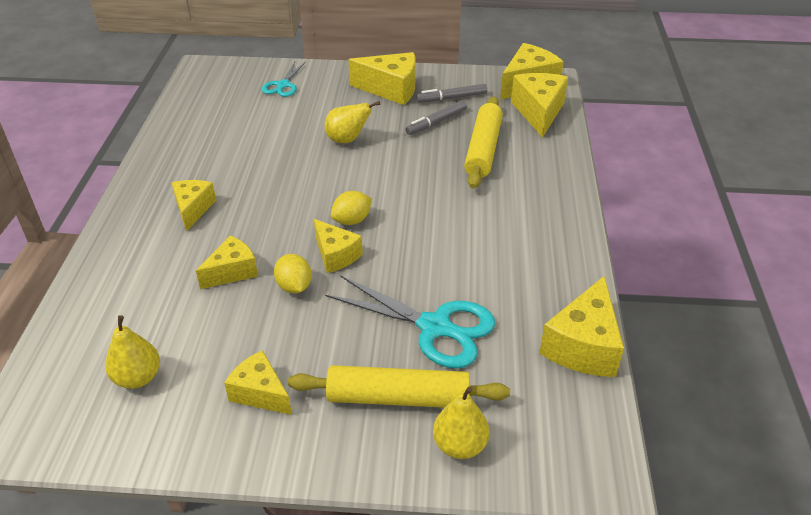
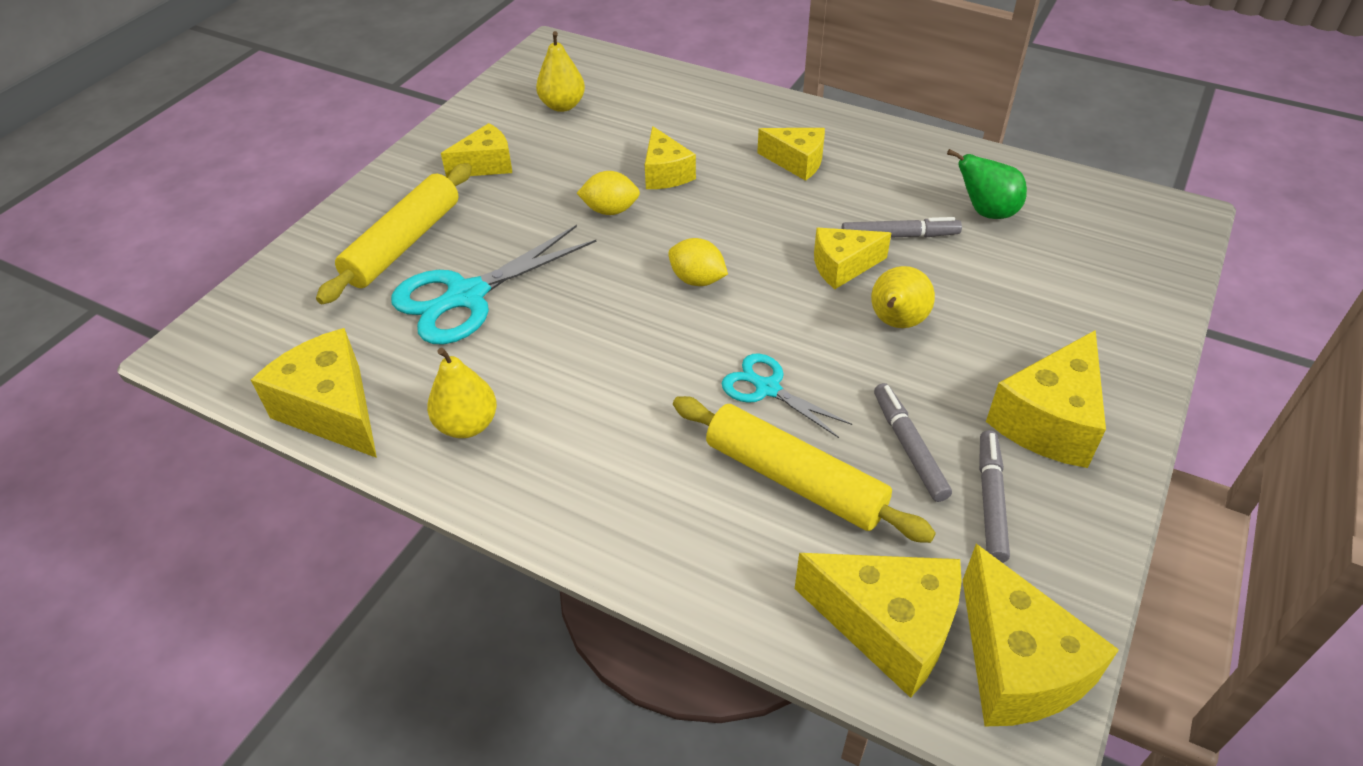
camera: 115 degrees right, 5 degrees up
turquoise scissors [262,62,306,97] -> turquoise scissors moved to [721,354,852,438]
yellow cheese [314,219,363,273] -> yellow cheese moved to [814,228,891,289]
yellow lemon [331,191,372,225] -> yellow lemon turned 45 degrees counterclockwise [668,238,728,286]
yellow pear [433,386,489,459] -> yellow pear moved to [427,348,497,438]
none -> grey marker [841,217,962,238]
none -> green pear [947,149,1027,219]

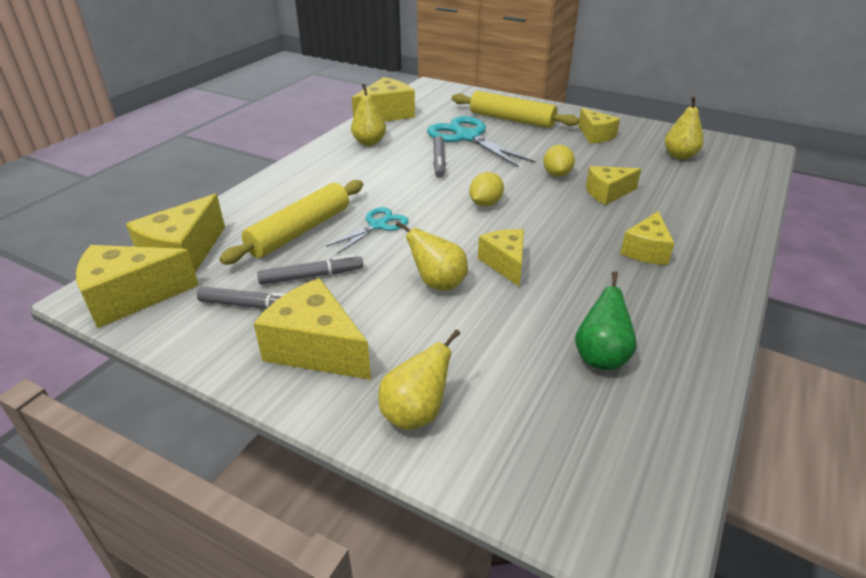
camera: 90 degrees right, 10 degrees down
grey marker [841,217,962,238] -> grey marker moved to [433,136,446,178]
none -> yellow pear [378,329,460,430]

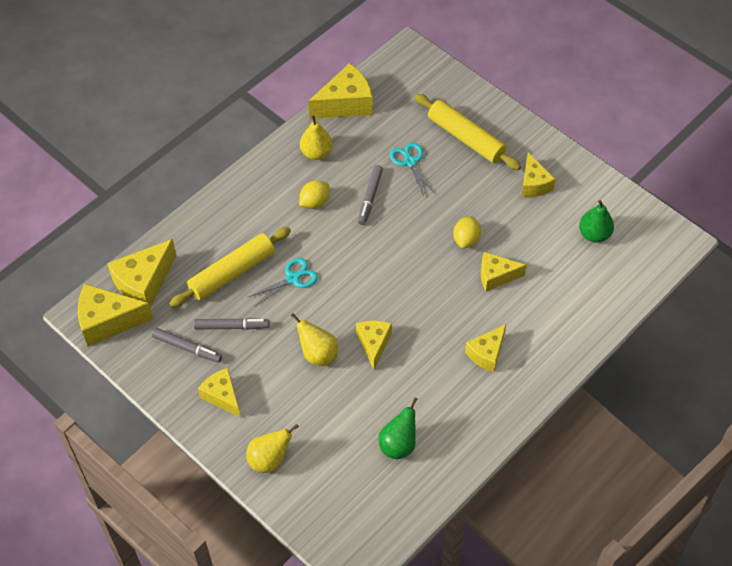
camera: 15 degrees right, 20 degrees up
yellow cheese [254,278,371,380] -> yellow cheese [198,368,241,418], size x0.65
turquoise scissors [427,116,536,168] -> turquoise scissors [390,143,435,196], size x0.57
yellow lemon [469,172,504,207] -> yellow lemon moved to [299,180,330,209]
yellow pear [665,96,704,159] -> green pear [579,200,614,243]

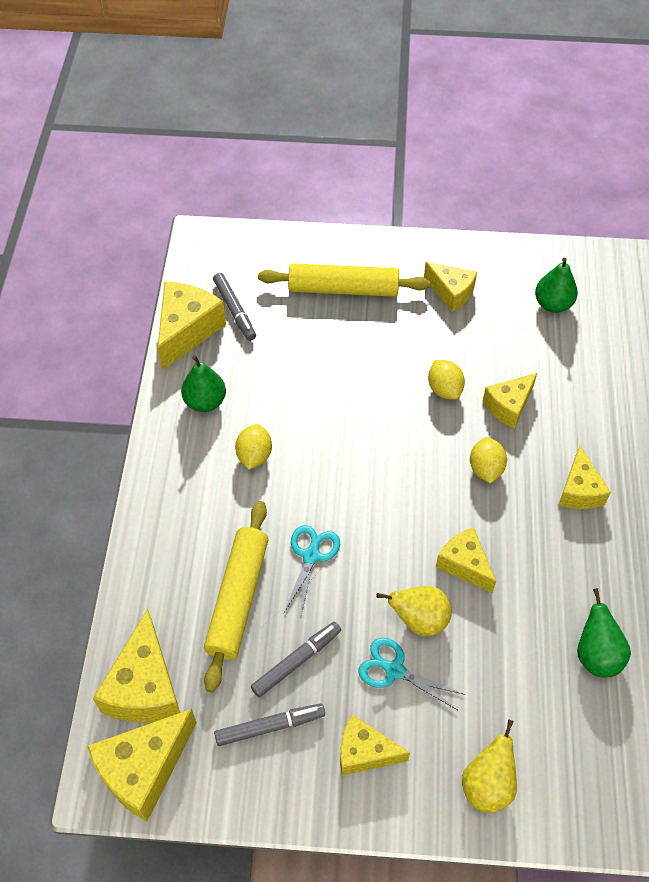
camera: 40 degrees left, 0 degrees up
yellow pear [300,115,333,160] -> green pear [181,355,226,412]
grey marker [358,165,383,225] -> grey marker moved to [213,273,256,341]
turquoise scissors [390,143,435,196] -> turquoise scissors moved to [358,638,465,710]
none -> yellow lemon [470,437,507,484]

